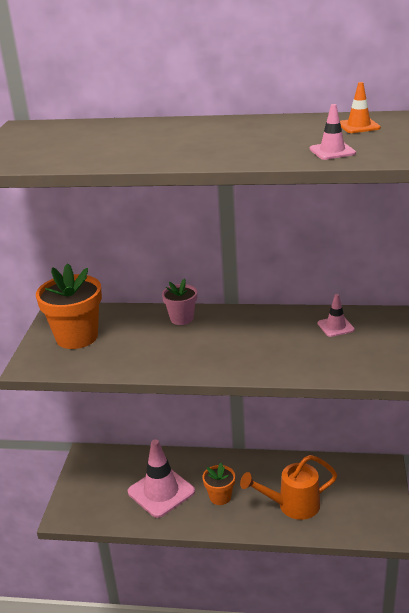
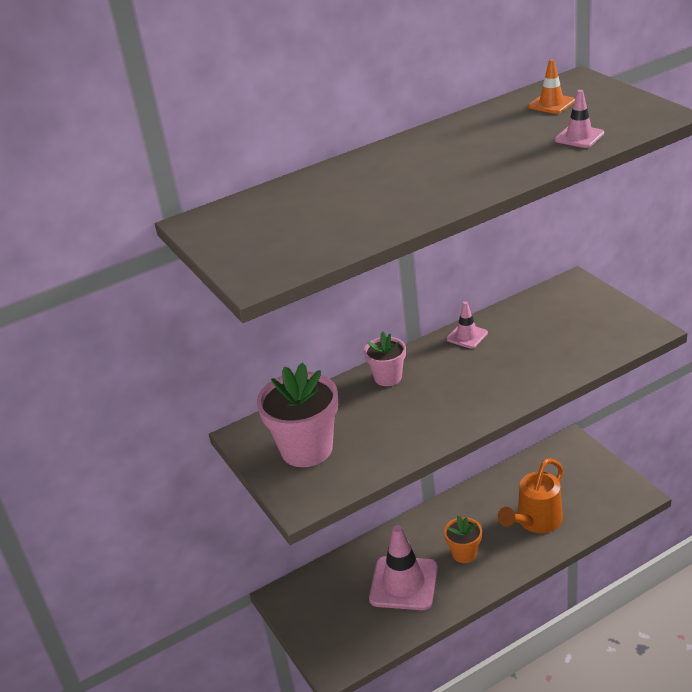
camera: 35 degrees left, 5 degrees up
orange flower pot [36,263,102,349] -> pink flower pot [257,362,338,467]
pink traffic cone [318,294,355,337] -> pink traffic cone moved to [447,301,488,349]

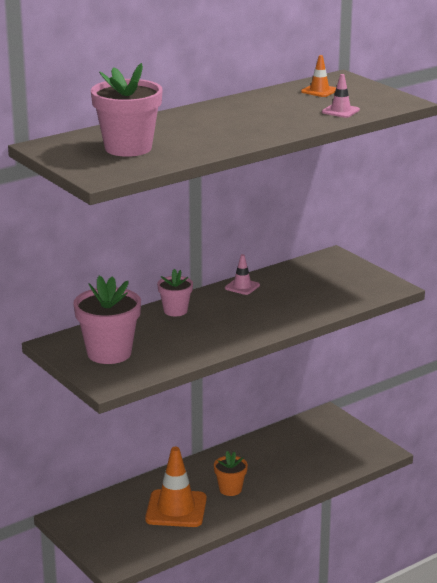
camera: 10 degrees left, 10 degrees down
pink traffic cone [369,525,438,610] -> orange traffic cone [145,447,207,527]
orange watering can [498,458,563,533] -> none
none -> pink flower pot [91,63,162,157]

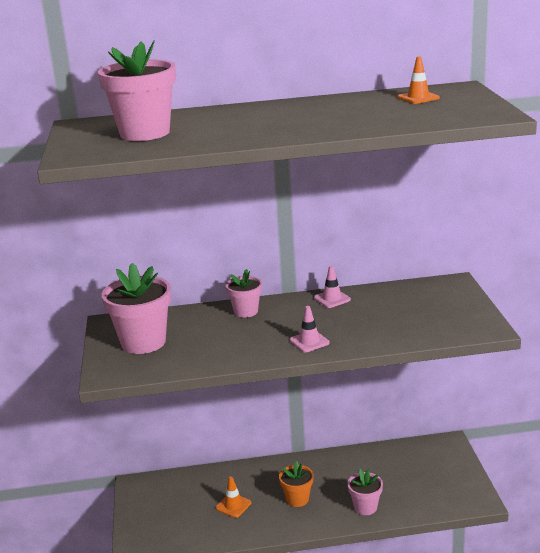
camera: 30 degrees right, 0 degrees up
orange traffic cone [145,447,207,527] -> orange traffic cone [216,477,251,518], size x0.50
pink traffic cone [322,74,360,118] -> pink traffic cone moved to [289,306,330,352]
none -> pink flower pot [347,469,383,515]

